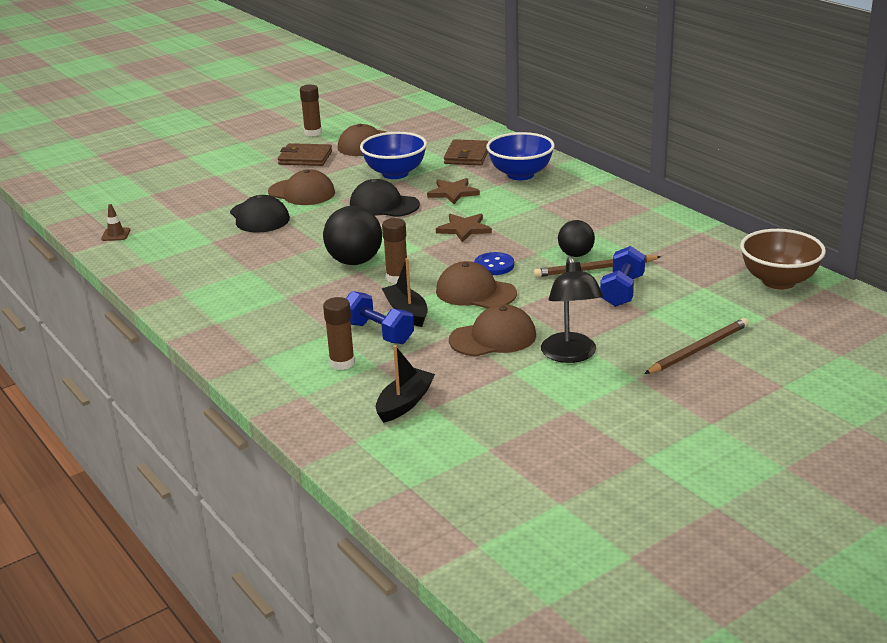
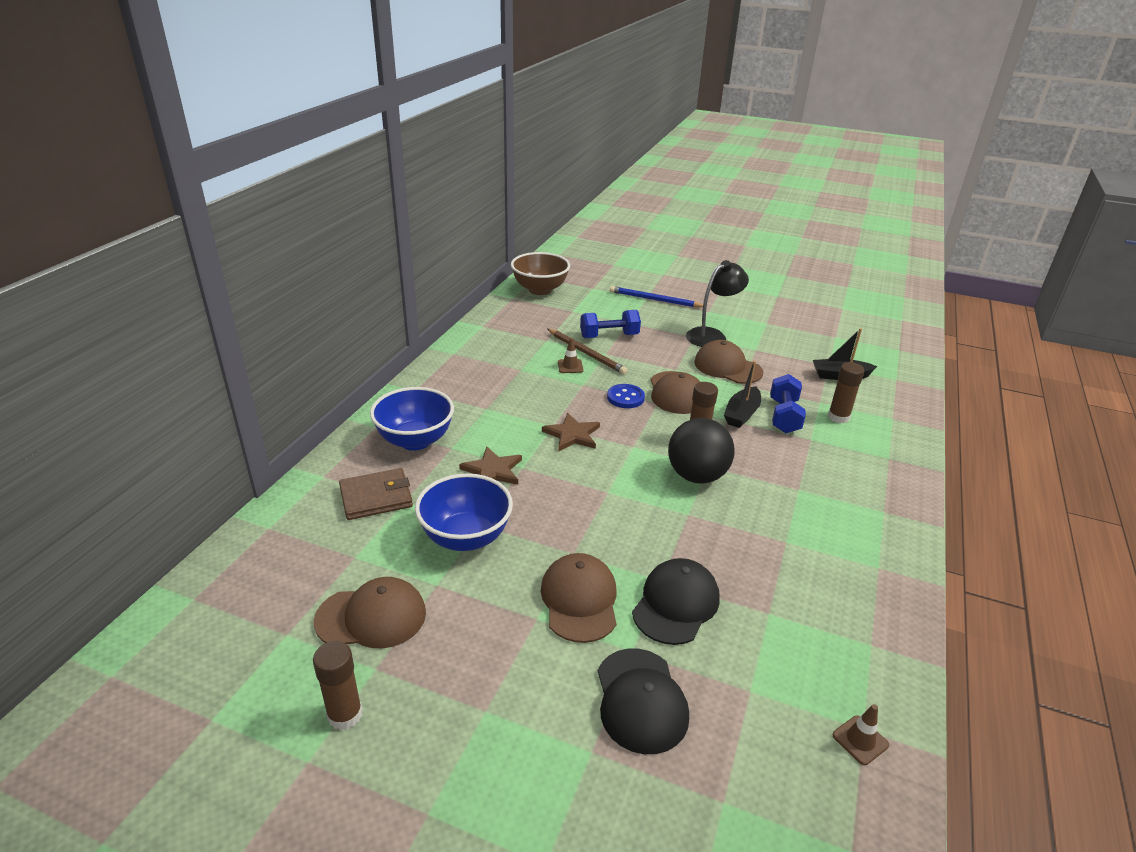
camera: 125 degrees left, 5 degrees up
brown wallet [278,143,332,166] -> none
black cap [350,179,420,217] -> black cap moved to [598,648,689,754]
black ball [558,220,595,257] -> brown traffic cone [558,338,583,373]
brown pencil [644,318,749,374] -> blue pencil [610,286,703,307]

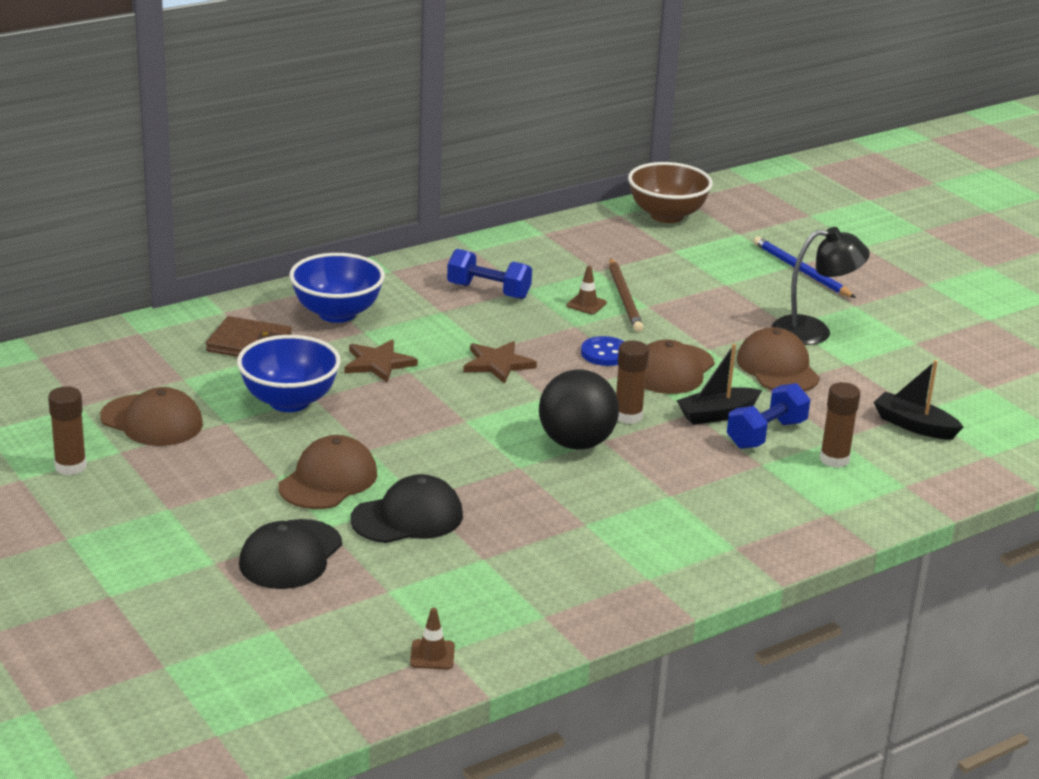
camera: 35 degrees right, 5 degrees down
blue dumbbell [580,310,641,338] -> blue dumbbell moved to [447,249,532,299]

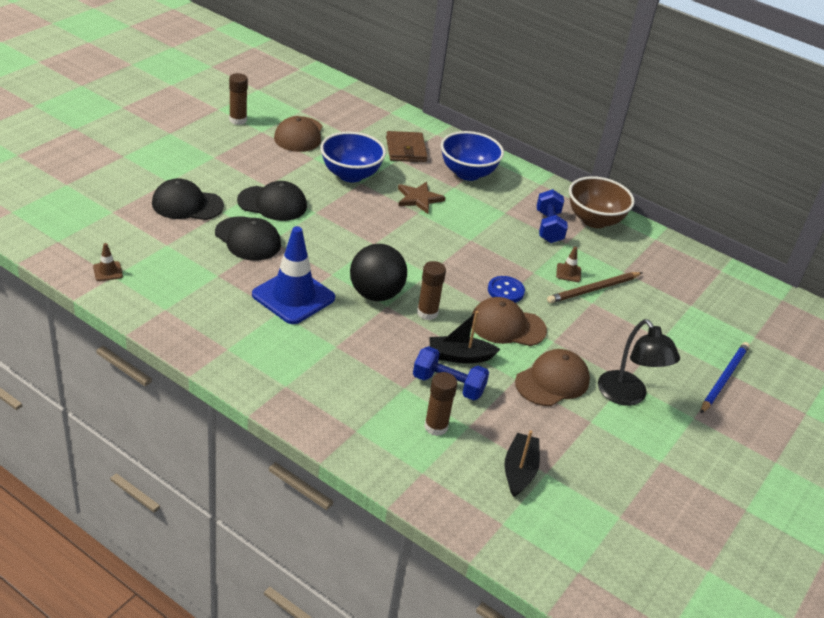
camera: 65 degrees right, 10 degrees up
brown cap [278,435,377,509] -> black cap [237,181,307,221]
brown star [463,341,537,384] -> none
brown bowl [628,162,713,223] -> brown bowl moved to [569,176,635,228]
black boat [676,344,762,425] -> black boat turned 45 degrees counterclockwise [429,311,500,363]
none -> blue traffic cone [252,226,335,324]

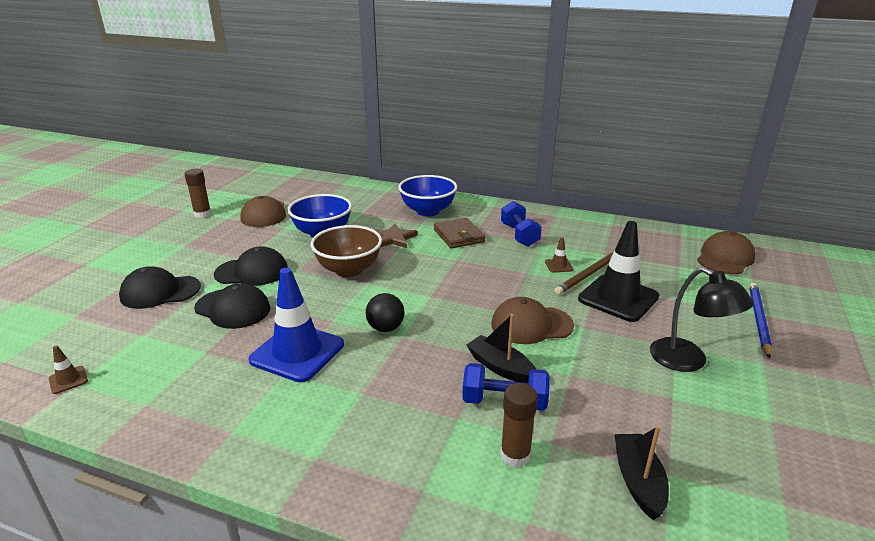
camera: 10 degrees left, 10 degrees down
black ball [350,244,407,301] -> black ball [366,293,405,332], size x0.62
brown wallet [386,131,428,162] -> brown wallet moved to [434,218,485,248]
brown glue stick [417,261,446,320] -> none
black boat [429,311,500,363] -> black boat turned 60 degrees clockwise [467,314,536,383]
blue button [488,276,525,303] -> none
brown cap [515,349,590,406] -> brown cap moved to [697,231,756,274]
brown bowl [569,176,635,228] -> brown bowl moved to [311,225,382,277]
none -> black traffic cone [578,221,659,322]

